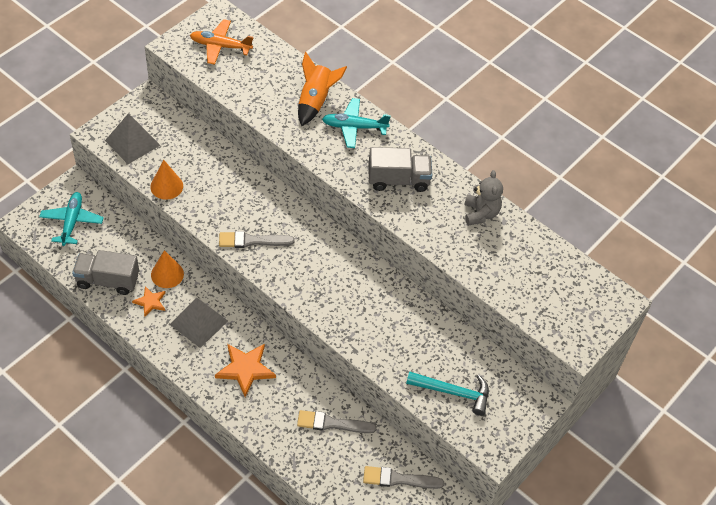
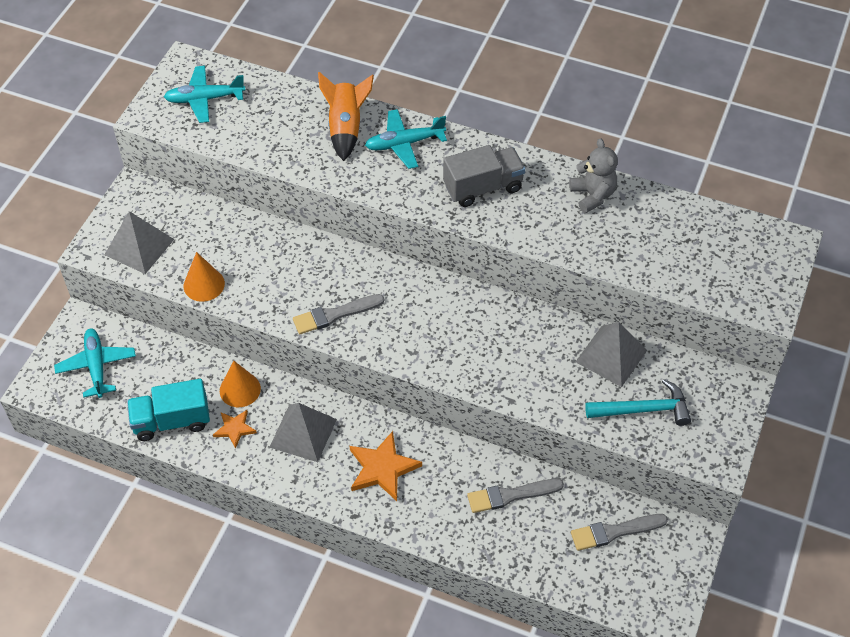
camera: 15 degrees left, 0 degrees up
grey truck [72,250,139,295] -> turquoise truck [127,379,210,441]
orange plane [190,19,253,65] -> turquoise plane [164,66,246,123]
none -> grey pyramid [576,322,647,387]

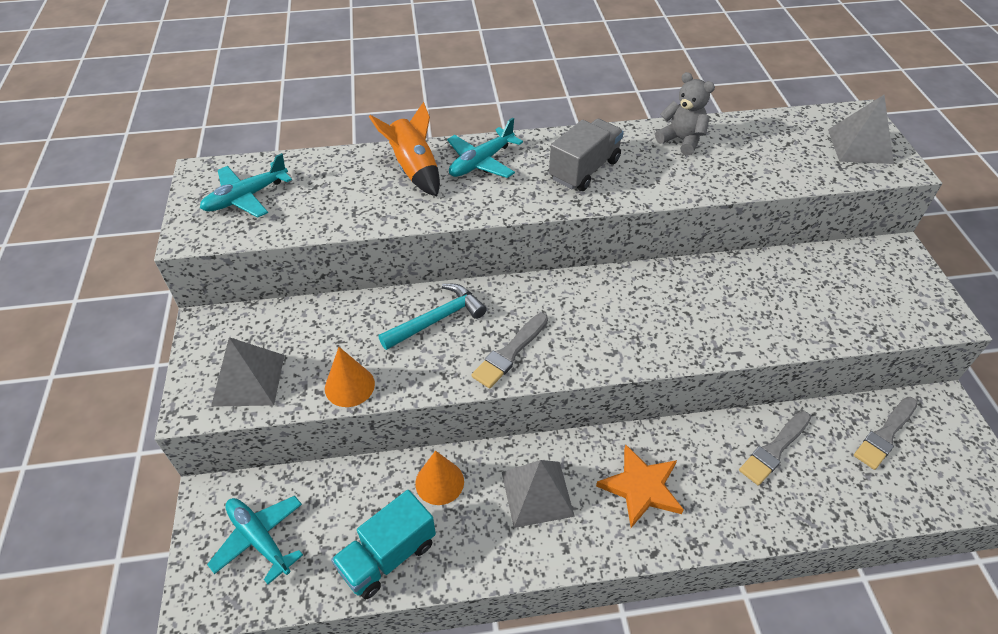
camera: 30 degrees left, 5 degrees down
orange star [213,410,257,449] -> none
grey pyramid [576,322,647,387] -> grey pyramid moved to [828,95,894,164]
turquoise hammer [585,379,691,426] -> turquoise hammer moved to [378,284,487,350]

